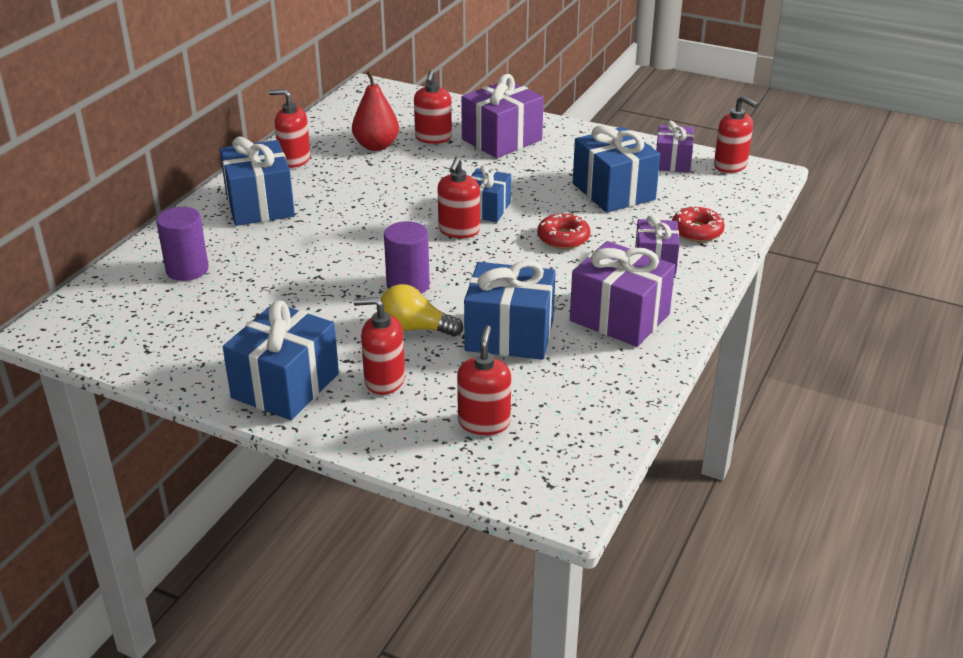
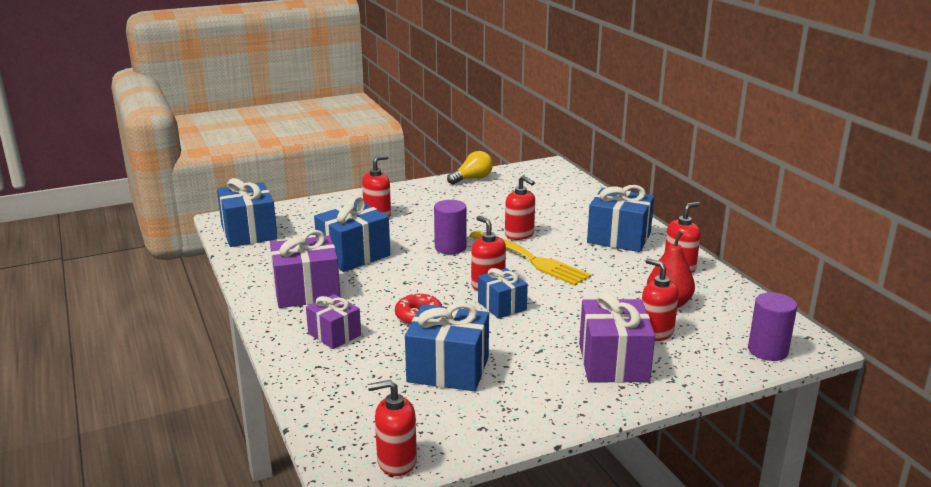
camera: 130 degrees right, 10 degrees down
purple cylinder [156,207,209,281] -> purple cylinder moved to [748,292,797,361]
blue gift [223,300,339,420] -> blue gift moved to [217,178,278,247]
yellow light bulb [380,284,463,337] -> yellow light bulb moved to [447,151,493,185]
red soap dispenser [457,325,511,435] -> red soap dispenser moved to [505,175,535,240]
purple gift [656,121,694,173] -> none
red donut [672,205,725,242] -> none
none -> yellow fork [469,230,591,286]

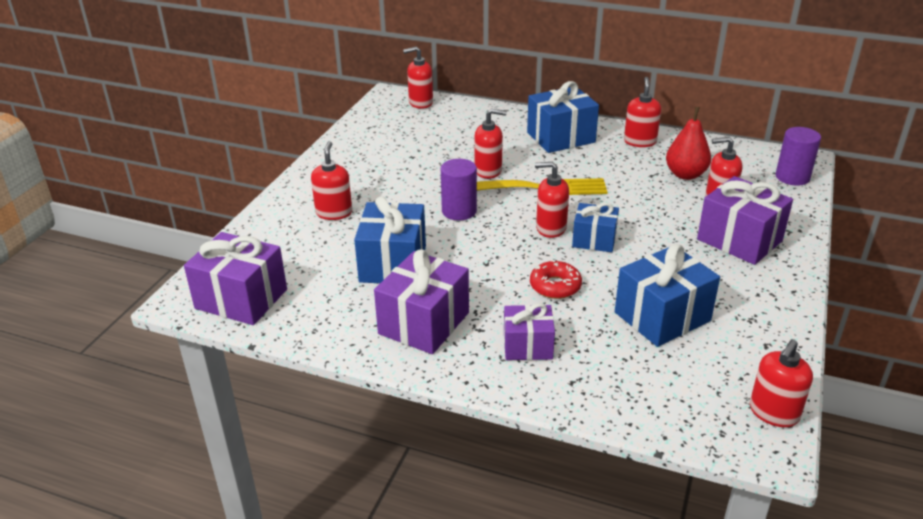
camera: 45 degrees left, 10 degrees up
blue gift [217,178,278,247] -> purple gift [184,232,287,325]
yellow light bulb [447,151,493,185] -> none
none -> red soap dispenser [403,46,433,109]

